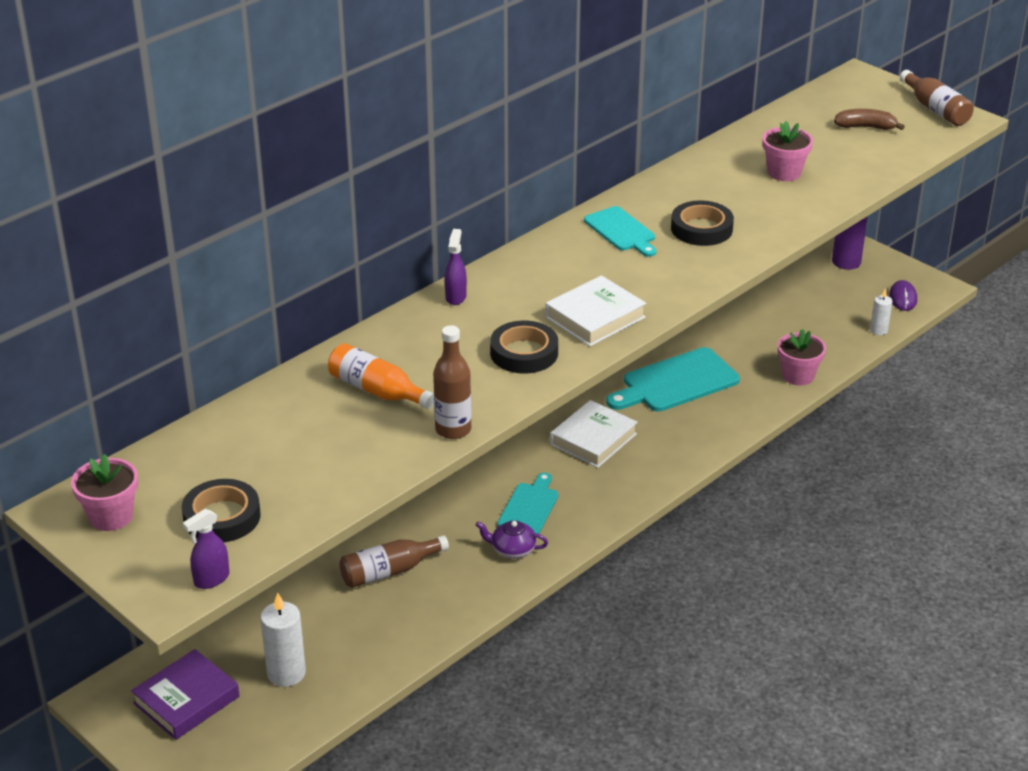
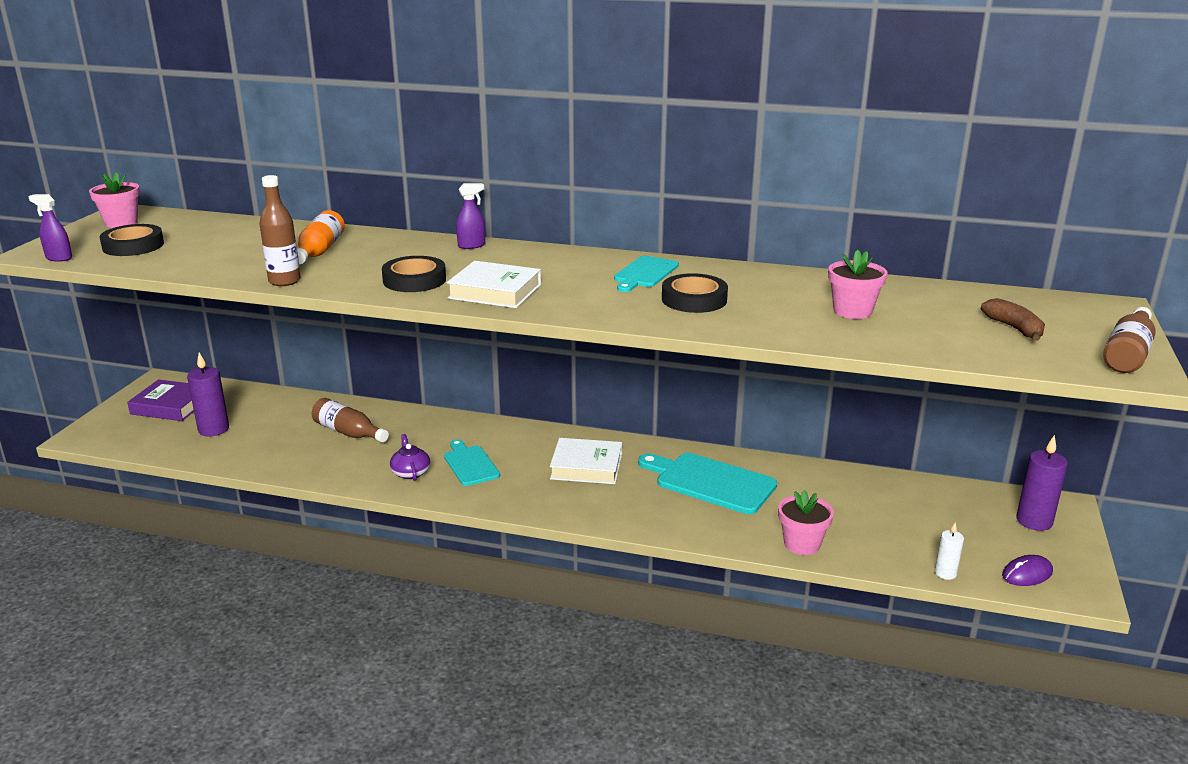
camera: 60 degrees right, 10 degrees down
white candle [260,593,306,687] -> purple candle [187,352,229,436]
turquoise cutting board [497,473,558,534] -> turquoise cutting board turned 105 degrees counterclockwise [444,439,500,486]

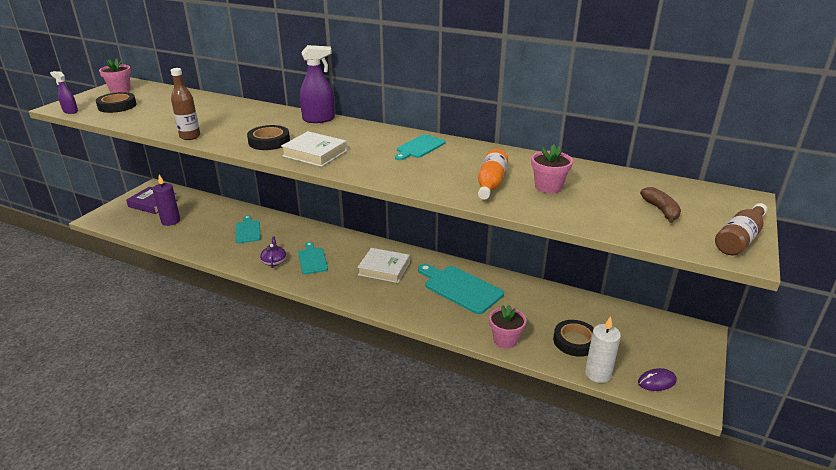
camera: 10 degrees right, 5 degrees up
orange bottle [297,210,345,264] -> orange bottle moved to [478,149,508,200]
brown bottle [312,398,389,442] -> turquoise cutting board [236,215,261,243]
purple spray bottle [456,183,485,249] -> purple spray bottle [300,45,335,123], size x1.74
black tape [662,273,728,313] -> black tape moved to [553,320,594,357]
white candle [935,522,964,580] -> white candle [585,316,621,383], size x1.73
purple candle [1016,435,1068,531] -> none

